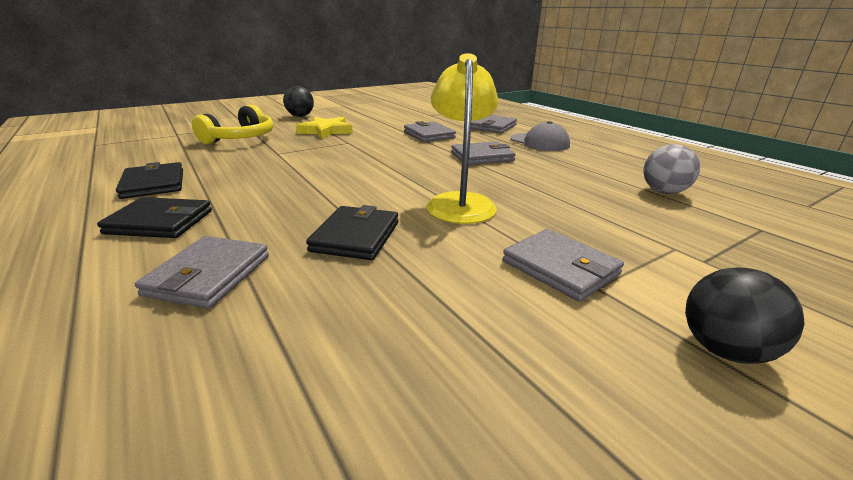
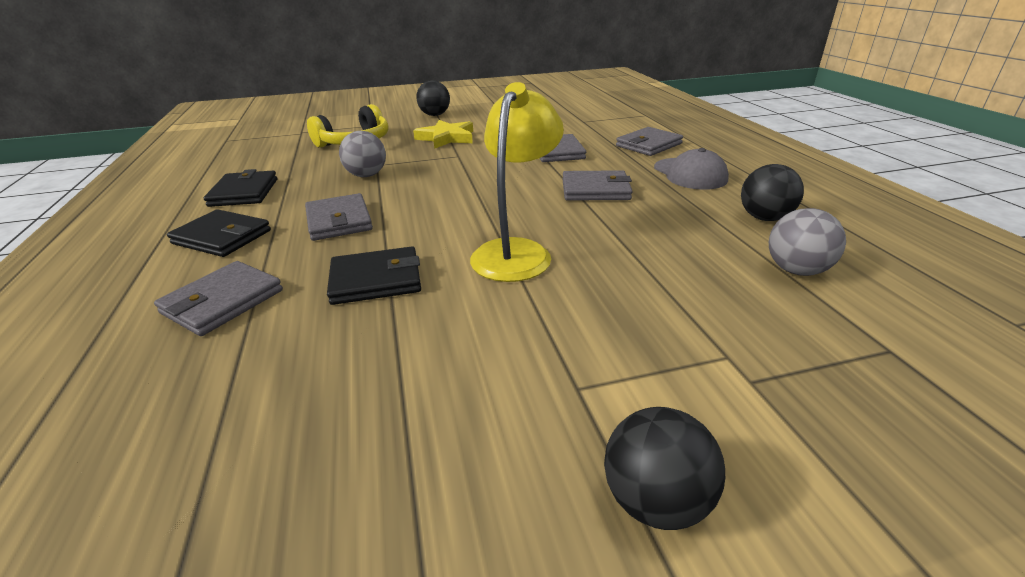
camera: 20 degrees right, 5 degrees up
black wallet [306,205,398,260] -> black wallet turned 45 degrees clockwise [327,247,421,305]
grey wallet [503,229,624,302] -> grey wallet moved to [305,193,373,241]
none -> grey ball [339,131,386,177]
none -> black ball [741,164,804,221]

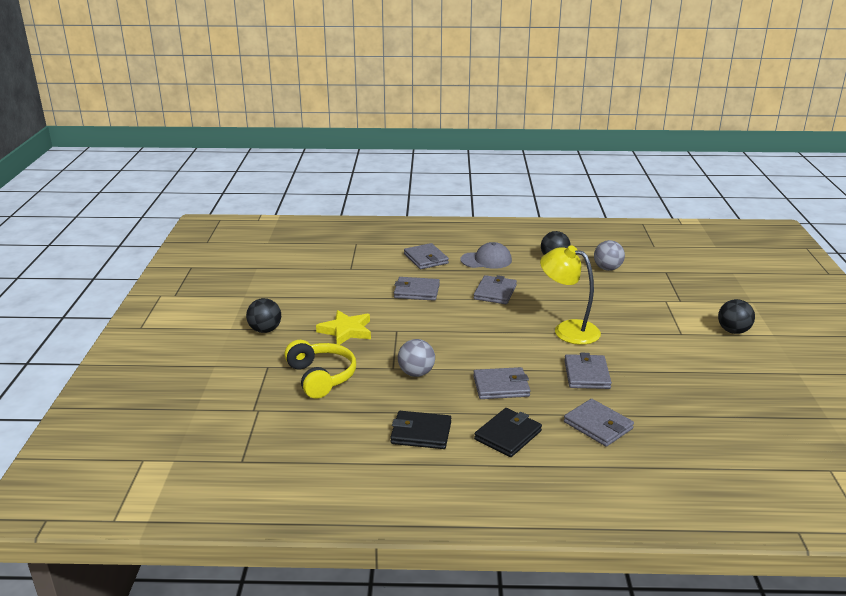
camera: 75 degrees left, 5 degrees down
black wallet [327,247,421,305] -> grey wallet [564,353,612,389]

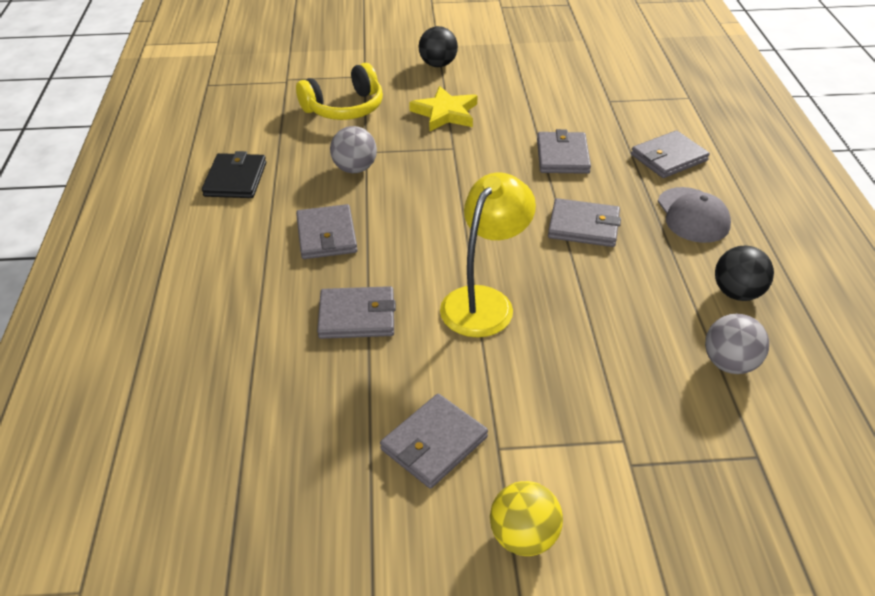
camera: 85 degrees right, 15 degrees up
black wallet [474,408,542,457] -> none
grey wallet [564,399,634,447] -> grey wallet moved to [380,394,488,489]
black ball [718,299,755,334] -> yellow ball [490,481,563,556]

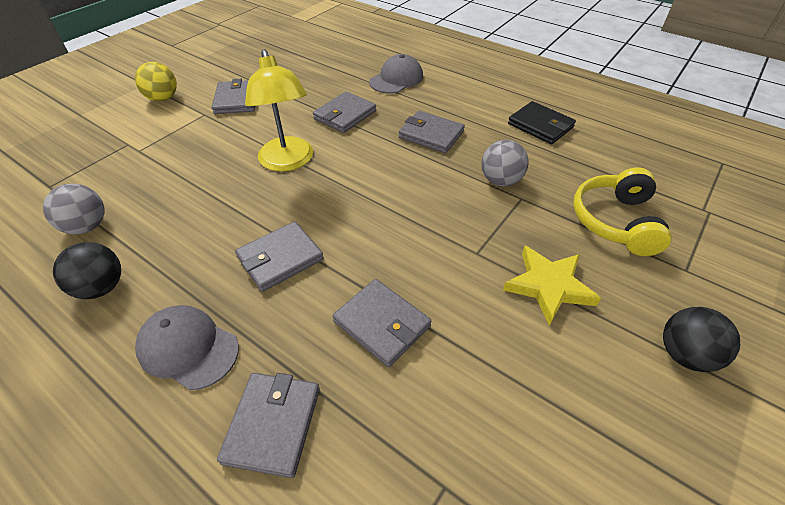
camera: 130 degrees right, 5 degrees up
none -> grey cap [369,54,423,94]

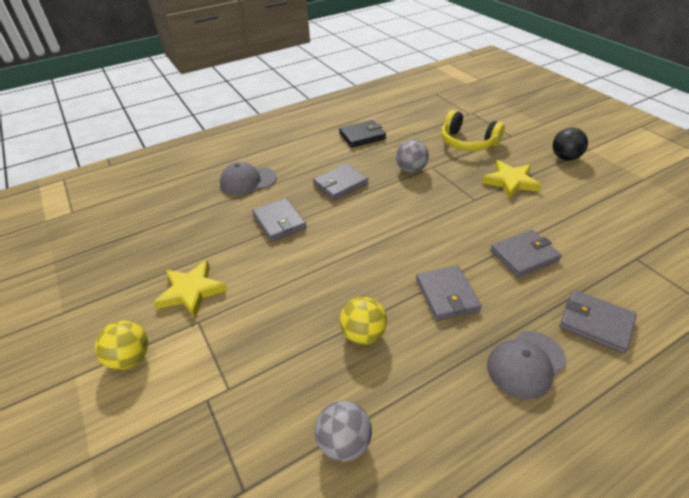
camera: 65 degrees left, 5 degrees down
black ball [53,242,121,299] -> none
grey wallet [212,79,255,114] -> yellow star [154,260,227,318]
yellow lamp [245,49,313,172] -> none
grey cap [369,54,423,94] -> grey cap turned 75 degrees counterclockwise [220,162,277,195]
none -> yellow ball [340,297,387,345]

